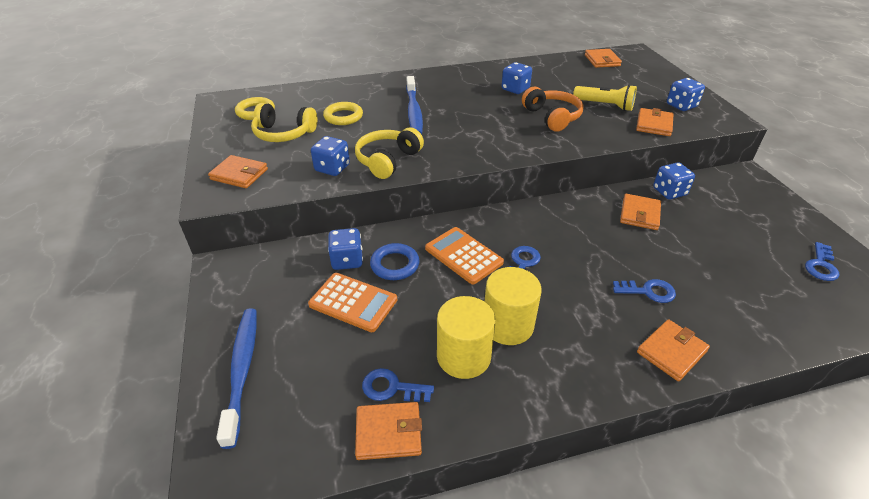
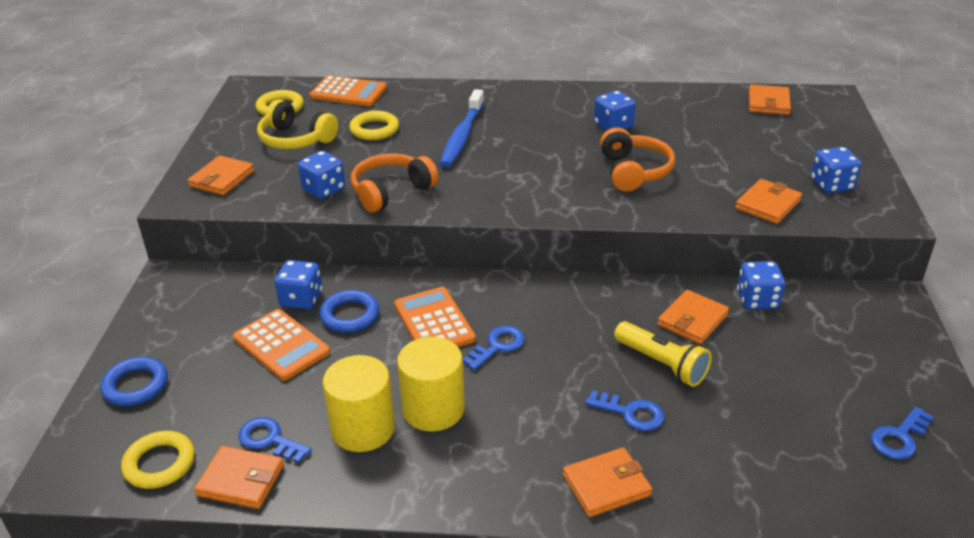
camera: 20 degrees right, 5 degrees down
orange wallet [208,155,268,188] -> orange wallet turned 75 degrees clockwise [188,155,254,195]
blue toothbrush [216,308,257,449] -> blue ring [100,357,168,406]
yellow headphones [355,128,424,179] -> orange headphones [351,153,438,213]
yellow flashlight [573,85,637,111] -> yellow flashlight moved to [614,321,712,387]
none -> yellow ring [121,431,195,489]
none -> orange calculator [309,75,387,106]

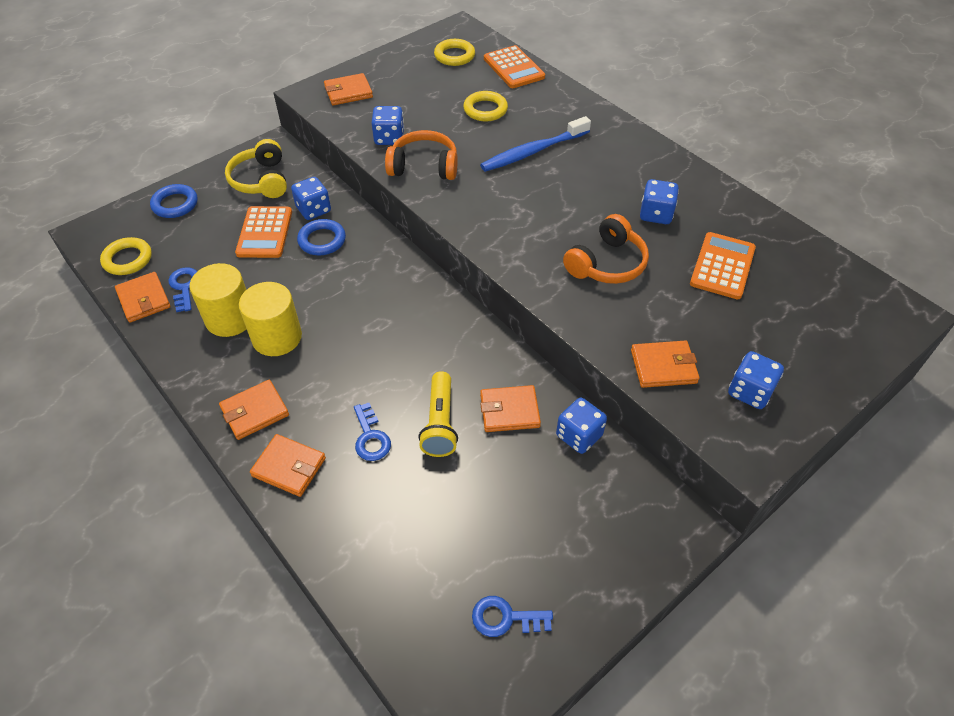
camera: 45 degrees right, 15 degrees up
yellow headphones [257,99,338,149] -> yellow headphones moved to [225,139,287,198]
orange calculator [394,287,476,347] -> orange calculator moved to [690,232,756,299]
blue key [463,325,525,370] -> none
orange wallet [749,85,791,115] -> orange wallet moved to [219,380,289,440]

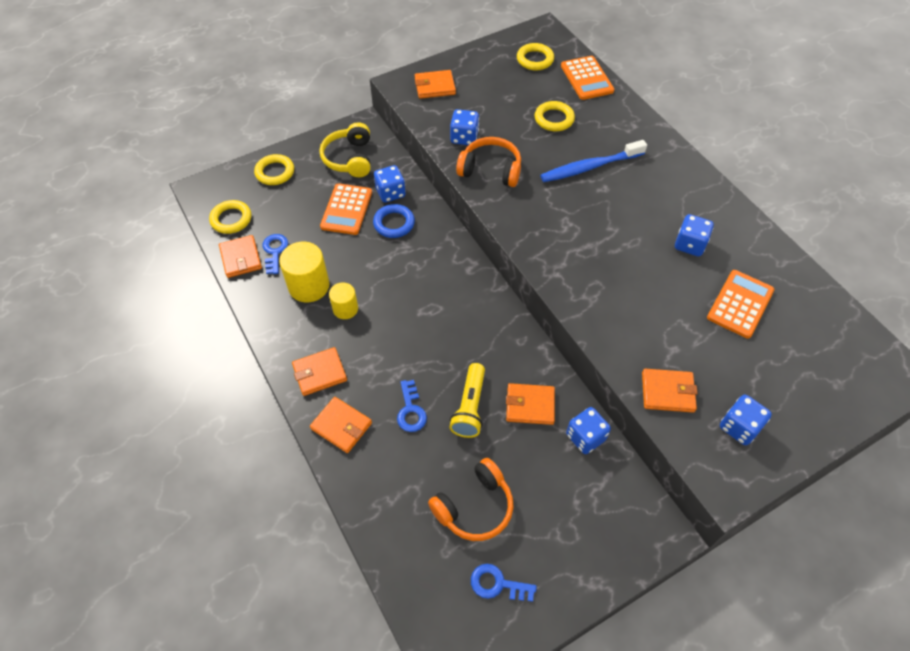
camera: 10 degrees right, 5 degrees up
blue ring [150,184,198,218] -> yellow ring [254,154,294,185]
yellow cylinder [239,282,302,356] -> yellow cylinder [329,282,358,319], size x0.61
orange headphones [563,214,649,284] -> orange headphones moved to [428,458,514,541]

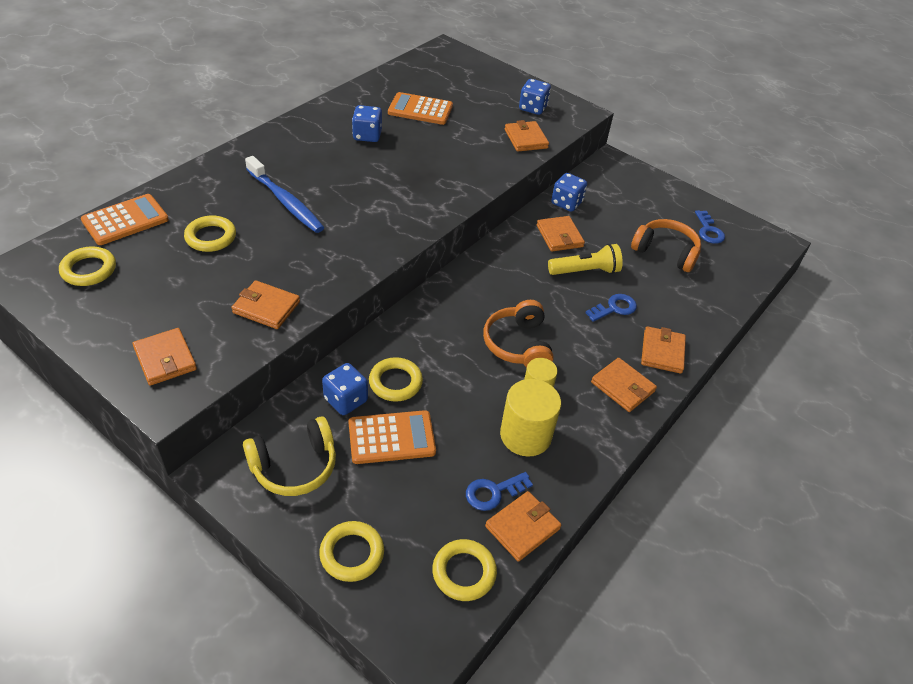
camera: 115 degrees left, 10 degrees down
blue ring [373,204,415,238] -> yellow ring [369,357,423,402]
blue dice [450,109,479,145] -> orange wallet [231,280,300,329]
orange headphones [456,137,521,187] -> orange headphones moved to [483,300,554,368]

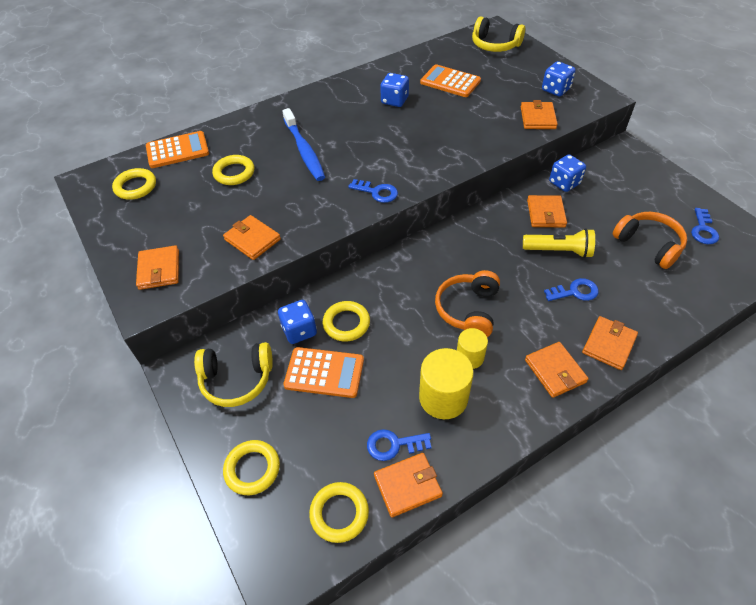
camera: 25 degrees right, 5 degrees up
none -> blue key [348,179,398,203]
none -> yellow headphones [472,17,525,52]

